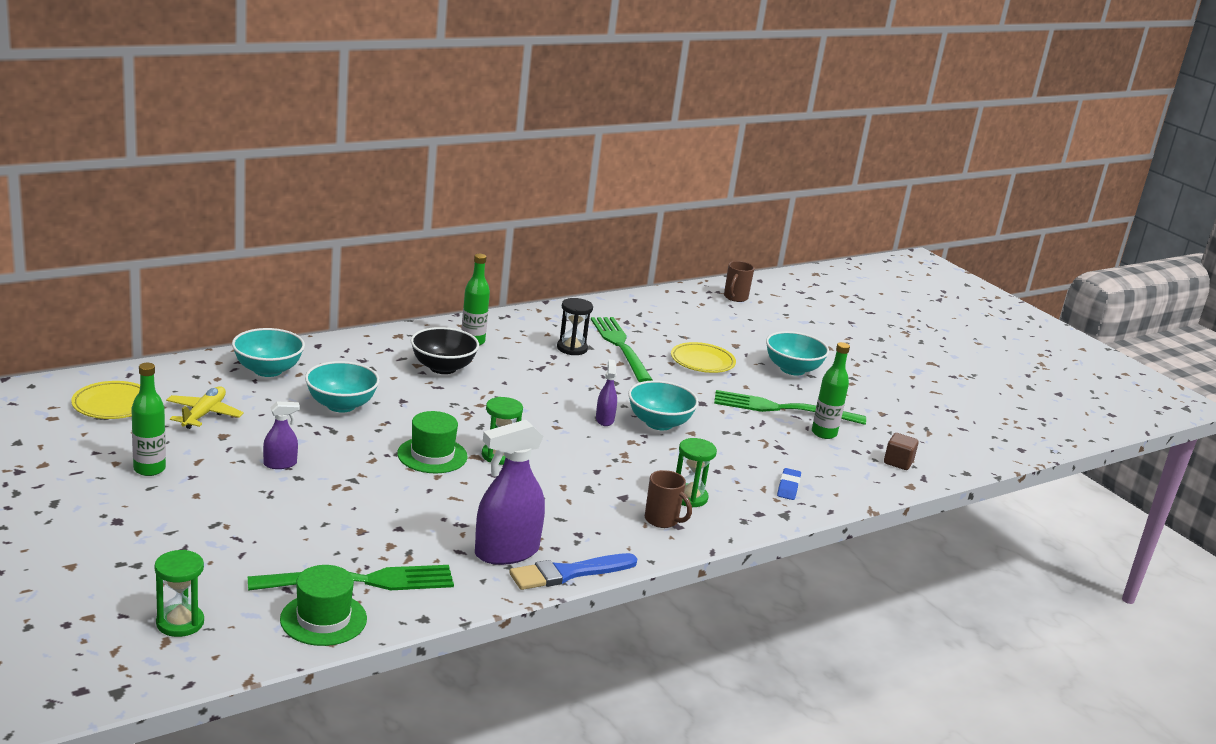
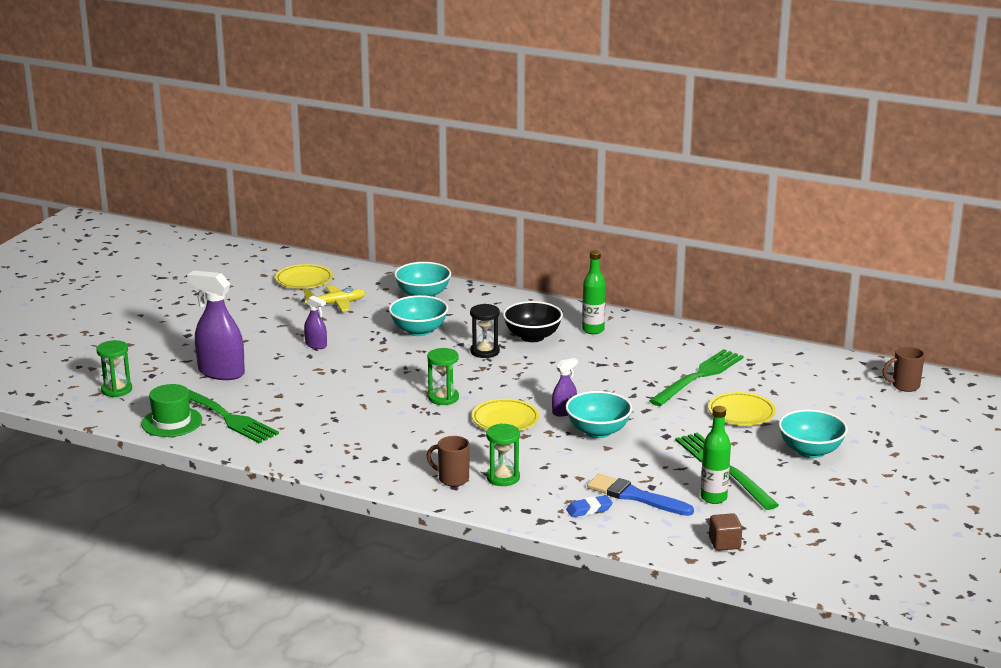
camera: 60 degrees right, 0 degrees up
green bottle [131,363,166,476] -> none
green hat [397,411,468,473] -> none
purple spray bottle [475,420,545,565] -> purple spray bottle moved to [187,271,245,380]
blue brush [509,553,637,590] -> blue brush moved to [587,474,694,516]
black hourglass [557,298,593,355] -> black hourglass moved to [470,304,500,358]
brown mug [645,470,692,528] -> brown mug turned 105 degrees clockwise [426,436,470,486]
none -> yellow plate [472,399,539,431]

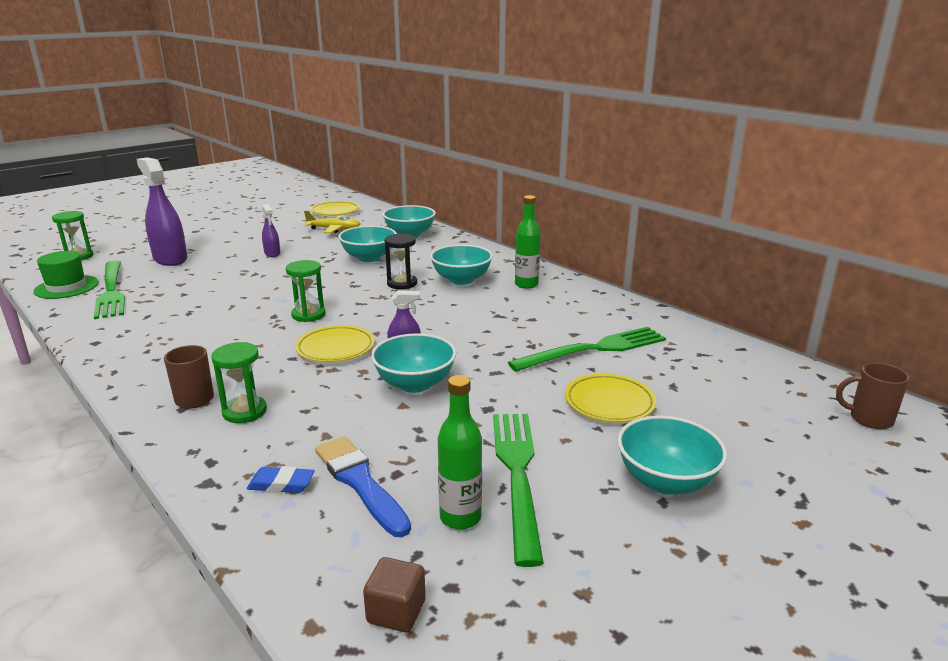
camera: 25 degrees right, 0 degrees up
black bowl [503,301,563,342] -> turquoise bowl [430,245,493,285]

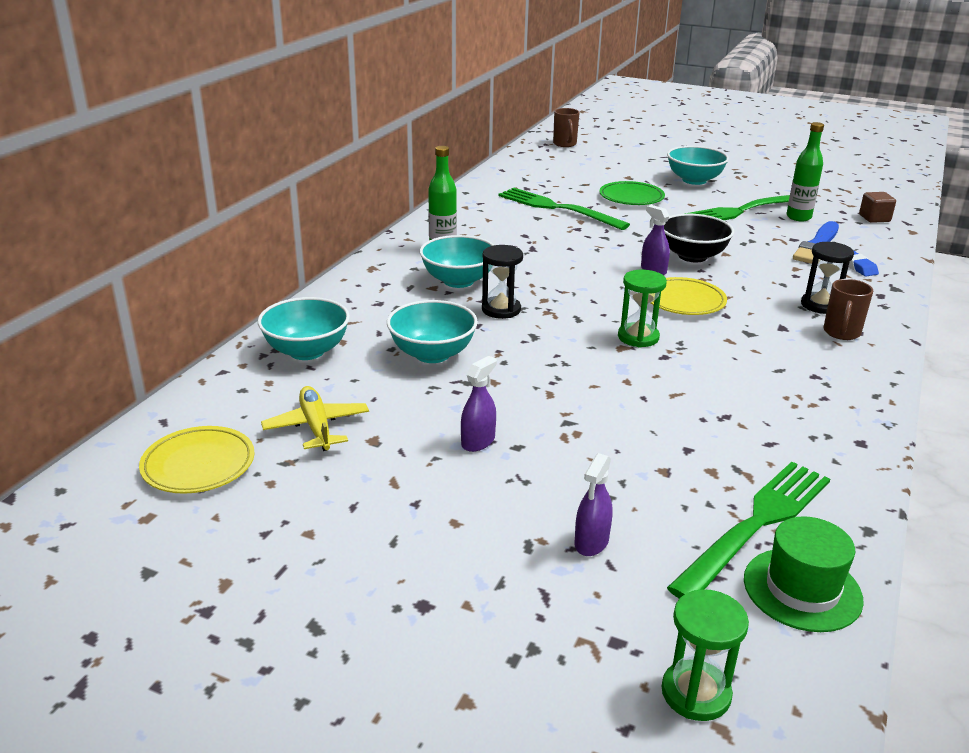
camera: 115 degrees left, 5 degrees up
purple spray bottle [137,157,187,266] -> purple spray bottle [575,453,613,556], size x0.50
green hourglass [211,342,267,423] -> black hourglass [801,242,854,314]
turquoise bowl [371,333,456,393] -> black bowl [664,214,734,262]
yellow plate [565,374,656,423] -> green plate [599,181,665,205]

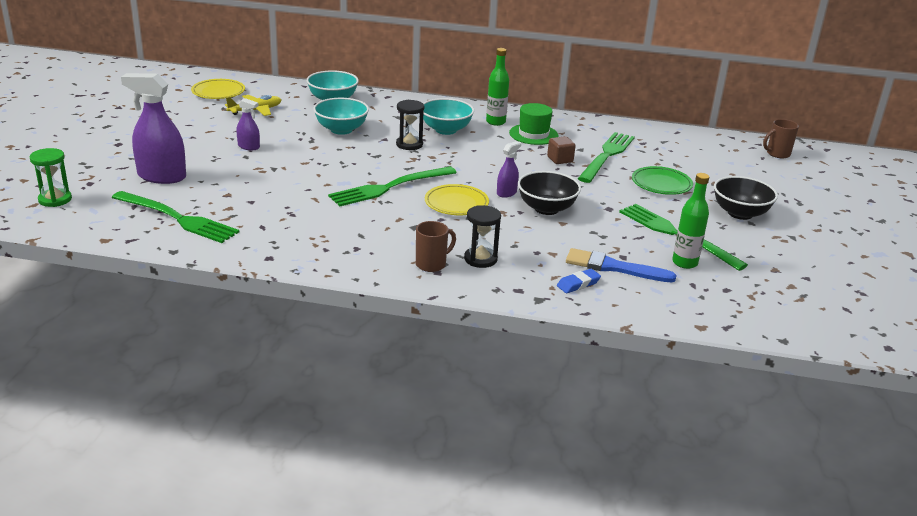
camera: 75 degrees right, 0 degrees up
purple spray bottle [575,453,613,556] -> purple spray bottle [121,73,186,184], size x1.98
green hourglass [618,270,667,347] -> green fork [328,166,457,207]
turquoise bowl [667,146,729,185] -> black bowl [714,176,778,220]
green hat [744,516,864,632] -> green hat moved to [509,103,559,145]
brown mug [823,279,873,340] -> brown mug turned 135 degrees clockwise [416,221,456,272]
brown cube [859,192,896,223] -> brown cube moved to [547,136,576,164]

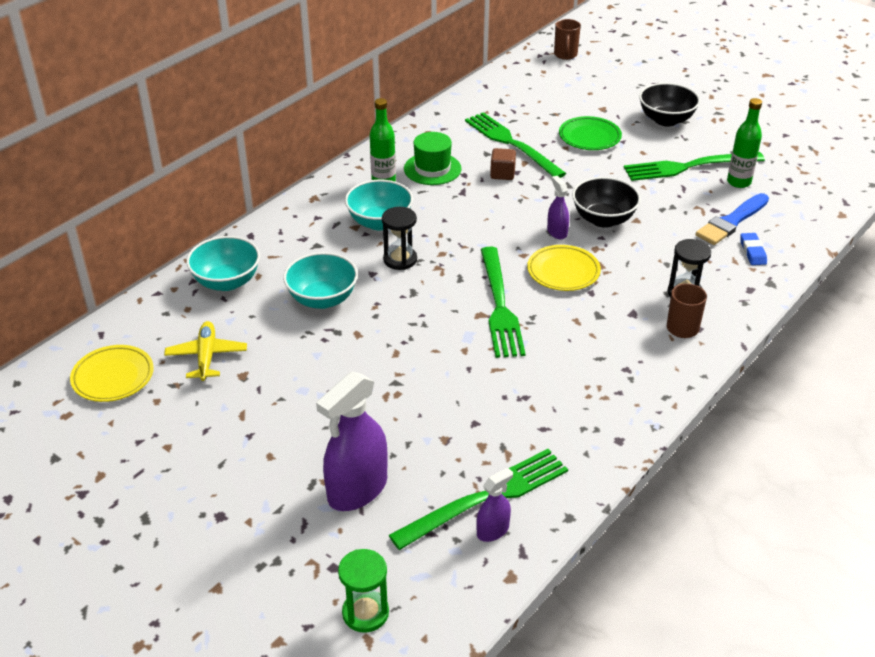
camera: 60 degrees left, 10 degrees up
purple spray bottle [236,98,260,150] -> purple spray bottle moved to [476,468,513,542]

